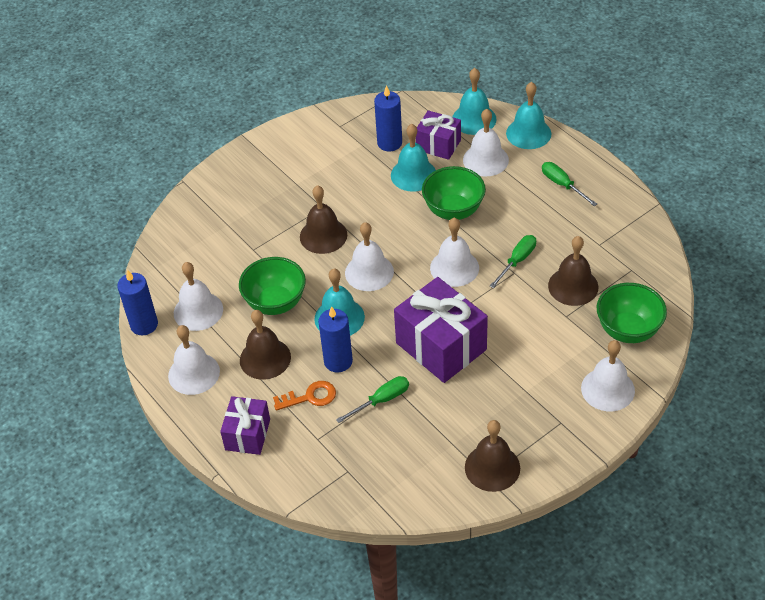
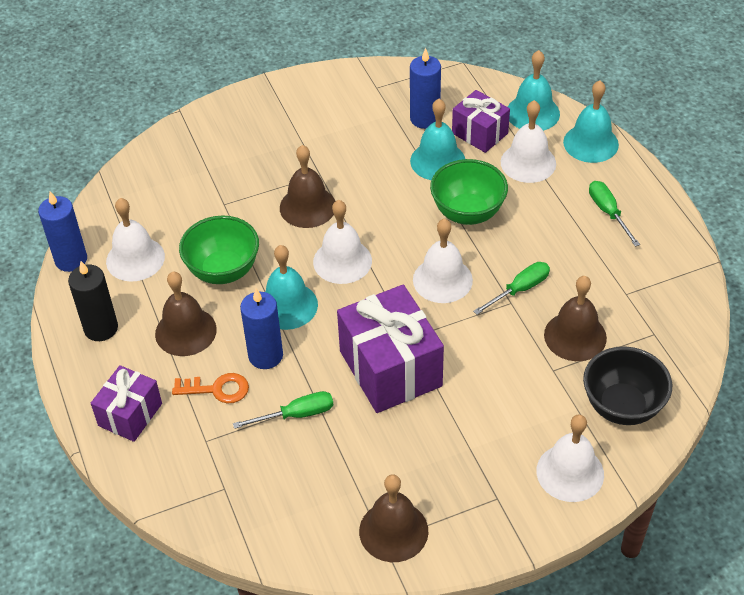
camera: 15 degrees right, 0 degrees up
white bell [168,325,220,395] -> black candle [68,261,118,341]
green bowl [597,283,667,343] -> black bowl [583,346,672,425]

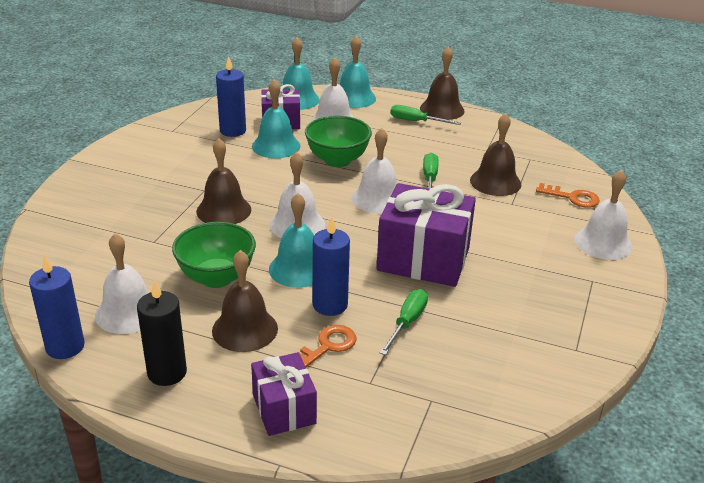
camera: 50 degrees left, 15 degrees down
brown bell [359,474,428,562] -> brown bell moved to [420,46,465,120]
black bowl [583,346,672,425] -> orange key [536,183,600,208]

